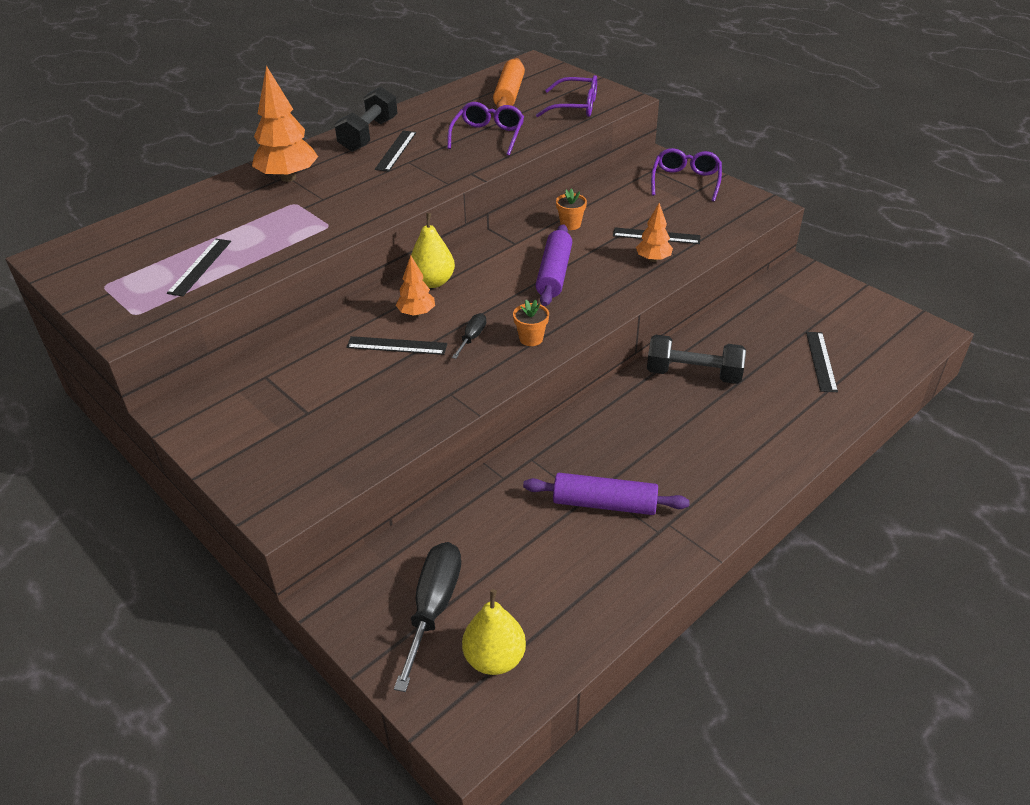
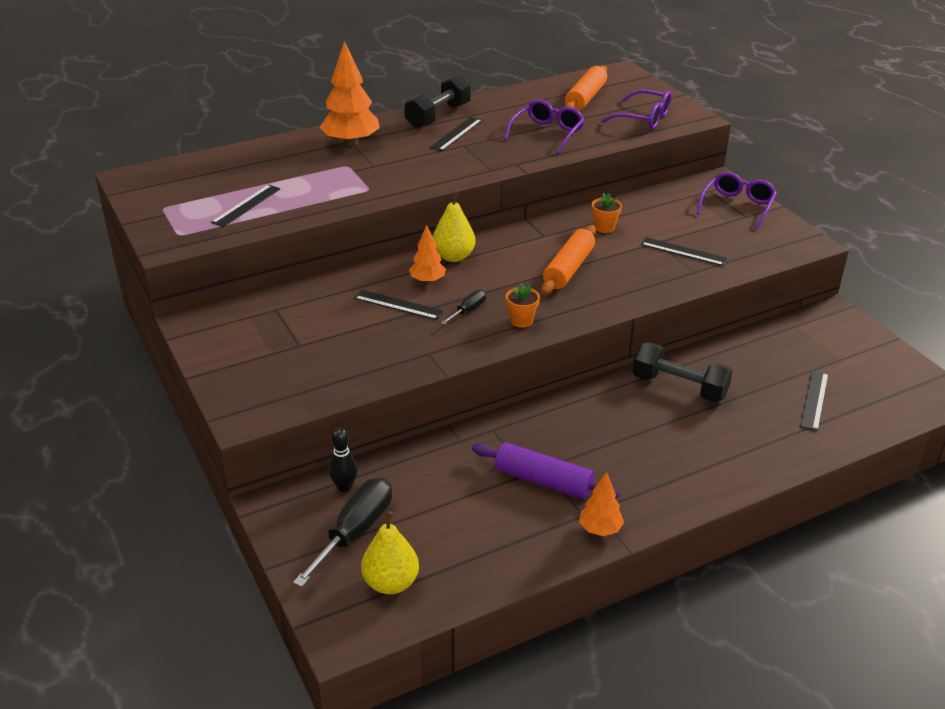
camera: 15 degrees right, 5 degrees down
purple rolling pin [536,224,572,306] -> orange rolling pin [541,225,596,294]
orange tree [636,203,673,262] -> orange tree moved to [579,472,624,536]
none -> black bowling pin [329,427,358,492]

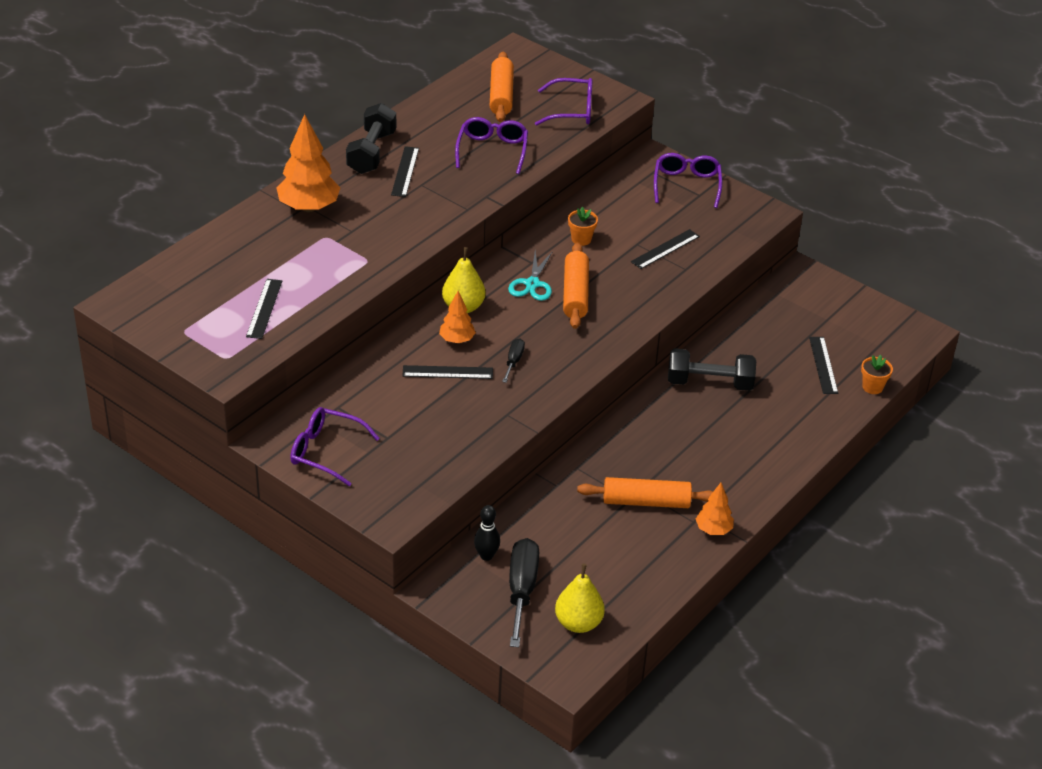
camera: 25 degrees left, 5 degrees up
purple rolling pin [472,443,620,499] -> orange rolling pin [577,477,713,508]
orange flower pot [506,283,540,328] -> orange flower pot moved to [861,355,893,394]
black ruler [641,237,728,266] -> black ruler turned 45 degrees counterclockwise [631,229,700,269]
none -> purple glasses [290,407,380,486]
none -> turquoise scissors [508,251,553,301]

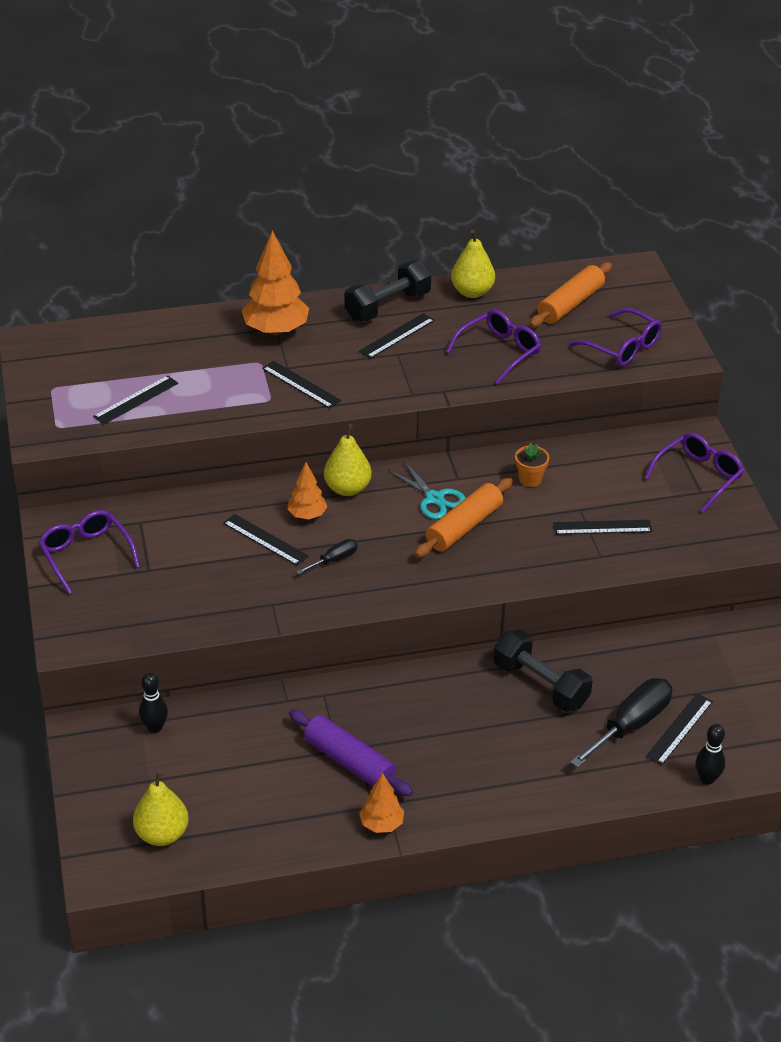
camera: 40 degrees right, 0 degrees up
turquoise scissors [508,251,553,301] -> turquoise scissors turned 90 degrees counterclockwise [388,461,466,519]
black screwdriver [509,538,539,647] -> black screwdriver moved to [570,678,672,768]
orange rolling pin [577,477,713,508] -> purple rolling pin [289,709,413,796]
orange flower pot [861,355,893,394] -> black bowling pin [696,724,725,785]
none -> black ruler [262,361,341,409]
none -> yellow pear [451,230,495,298]

